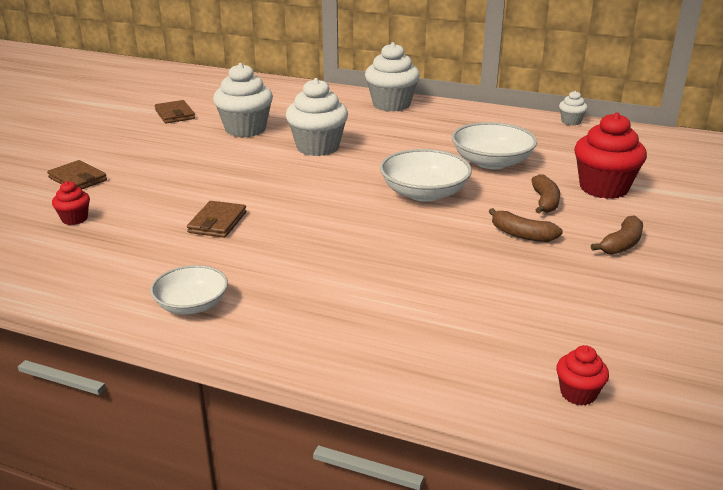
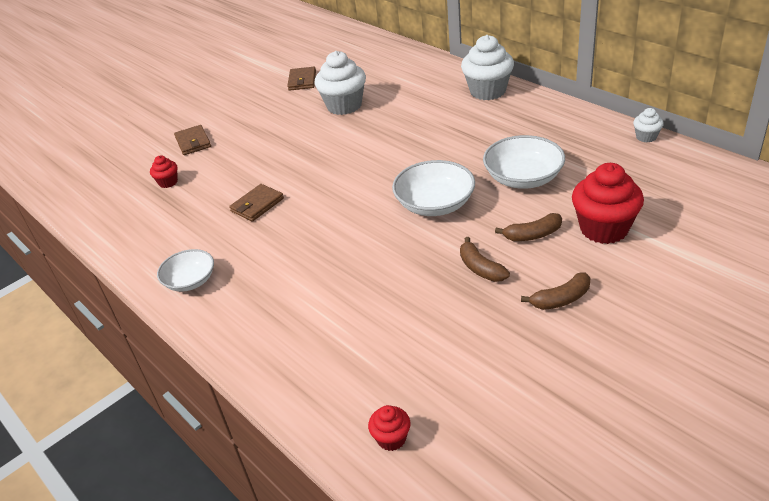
camera: 30 degrees right, 10 degrees up
white cupcake [286,78,348,156] -> none
brown banana [531,174,560,213] -> brown banana turned 45 degrees clockwise [495,213,562,241]

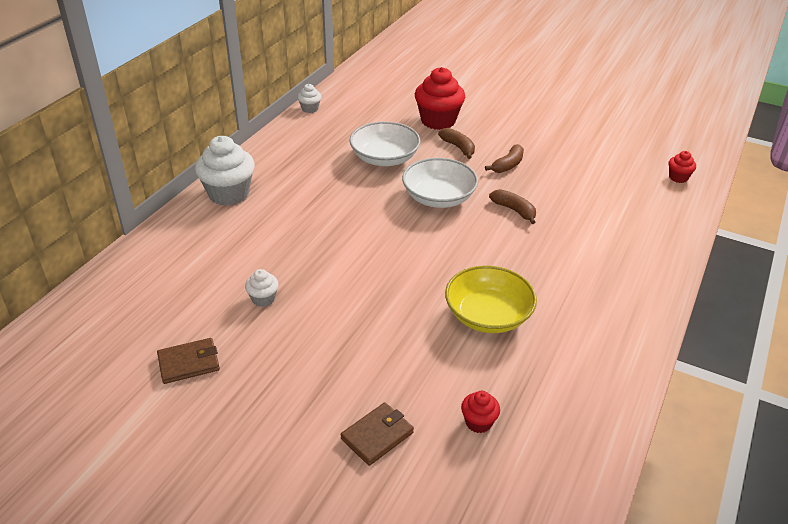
camera: 115 degrees left, 0 degrees up
white bowl [157,249,214,292] -> none
brown wallet [229,184,284,222] -> yellow bowl [445,265,537,333]
white cupcake [315,51,366,115] -> white cupcake [245,269,279,307], size x0.49
brown banana [521,273,591,310] -> brown banana moved to [489,189,536,224]

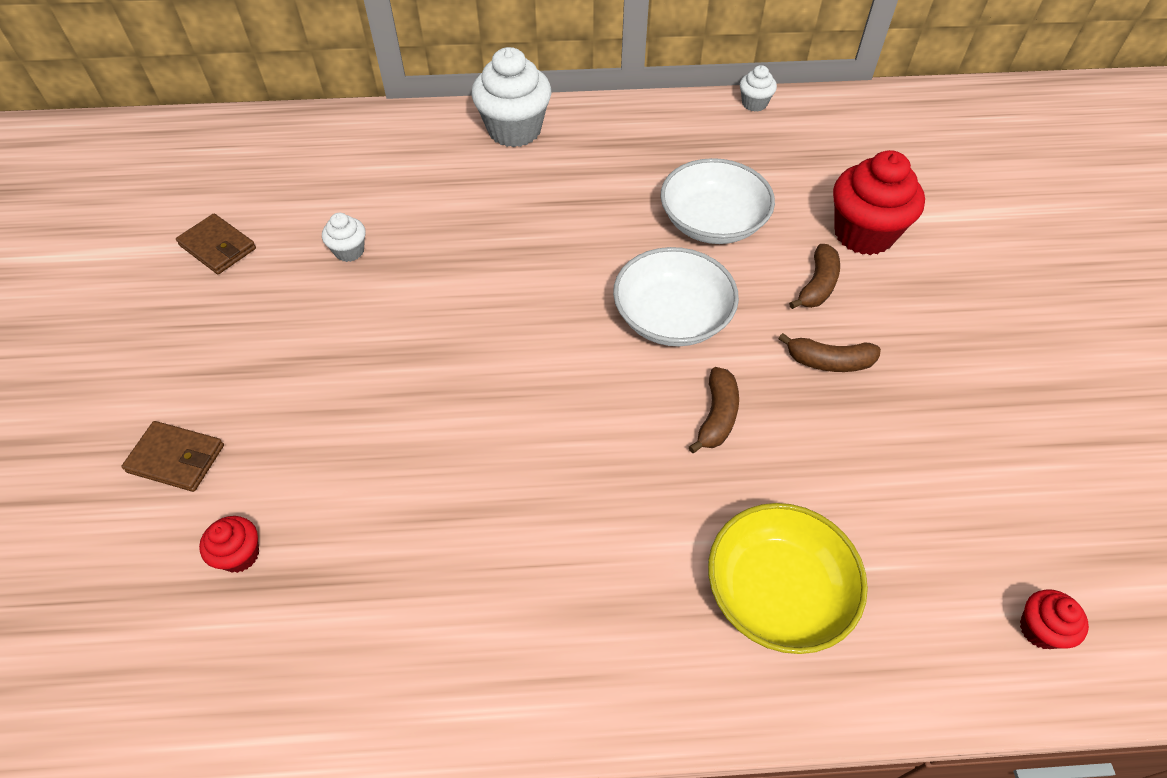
camera: 60 degrees right, 15 degrees up
yellow bowl [445,265,537,333] -> yellow bowl moved to [708,503,868,654]

